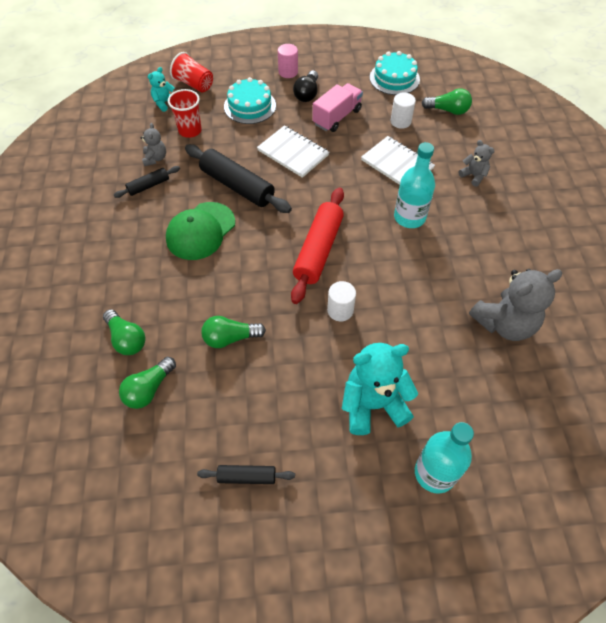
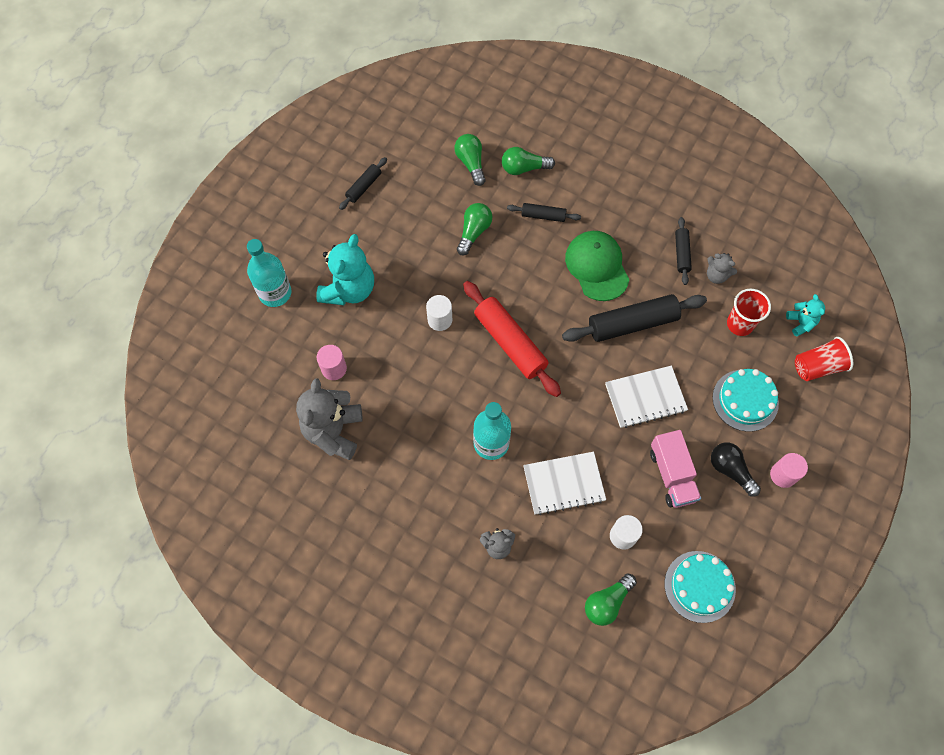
camera: 125 degrees right, 10 degrees up
none -> pink cylinder [317,345,347,380]
none -> black rolling pin [507,203,581,222]

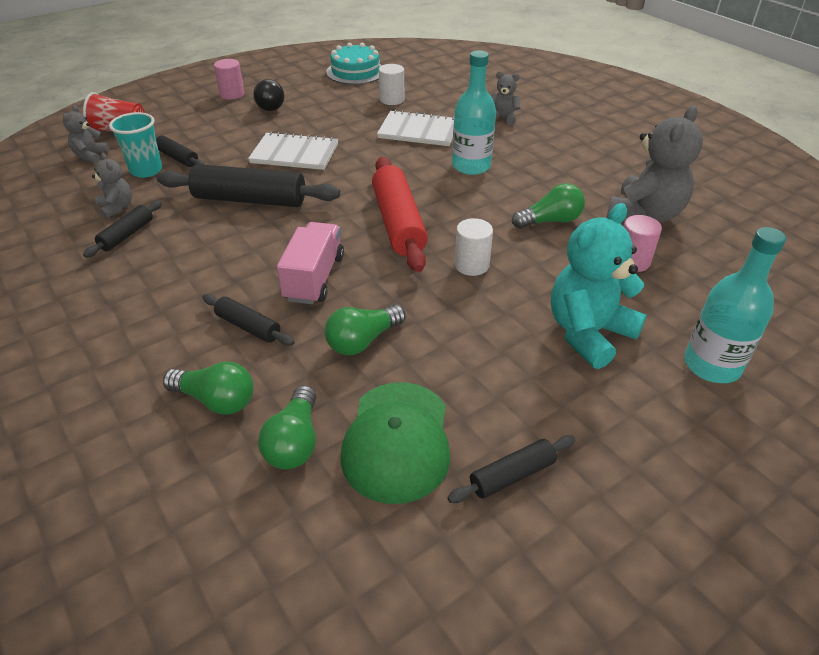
camera: 155 degrees left, 25 degrees down
green cap [565,231,630,301] -> green cap moved to [341,382,450,504]
green light bulb [585,573,637,626] -> green light bulb moved to [512,183,585,229]
pink truck [650,430,701,508] -> pink truck moved to [277,222,344,304]
turquoise cake [712,369,779,432] -> none
red cup [727,289,771,336] -> turquoise cup [109,112,162,178]
turquoise teddy bear [786,294,825,337] -> grey teddy bear [63,105,109,163]
none -> black rolling pin [155,136,204,167]

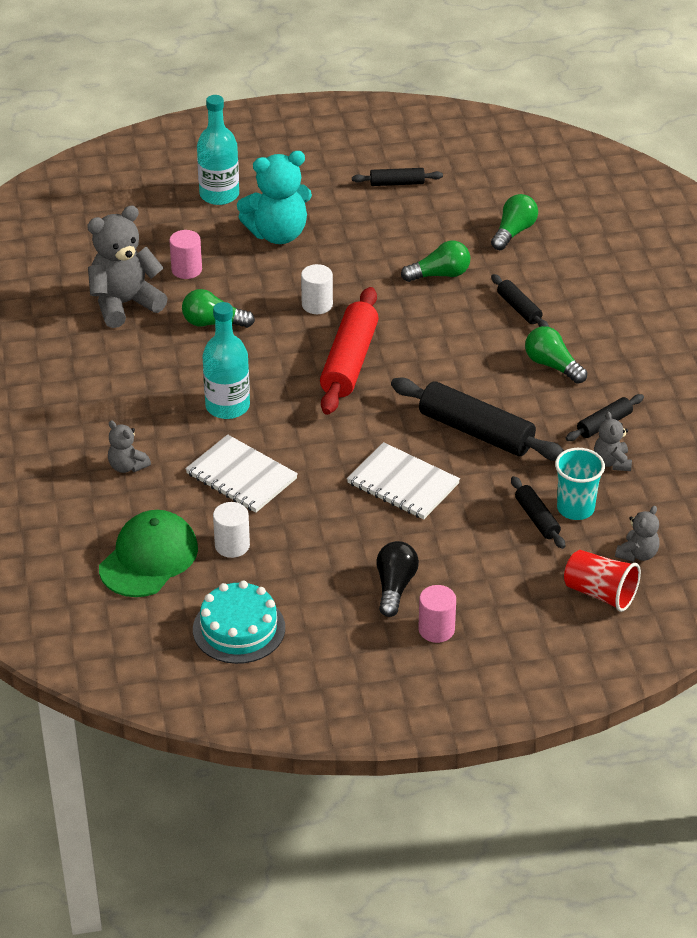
camera: 155 degrees left, 0 degrees up
green light bulb [163,362,254,415] -> green light bulb moved to [525,326,587,384]
pink truck [277,222,344,304] -> none
green cap [341,382,450,504] -> green cap moved to [99,510,198,597]

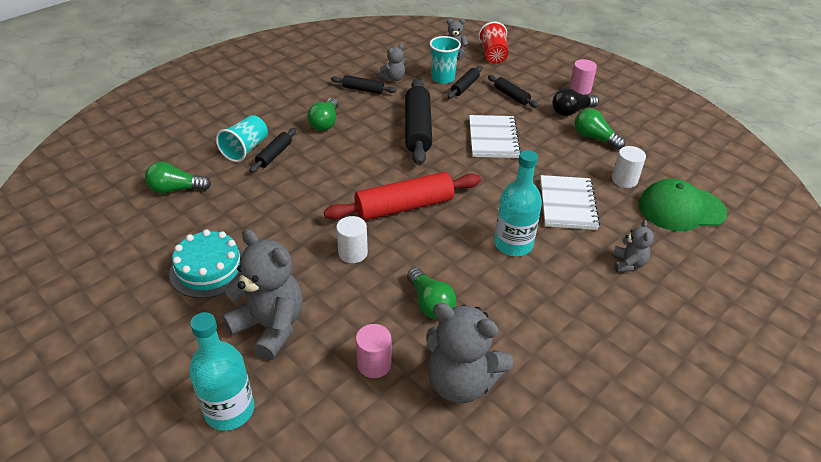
camera: 125 degrees left, 0 degrees up
turquoise cake [193,581,285,664] -> turquoise cake moved to [169,229,243,298]
turquoise teddy bear [237,151,312,244] -> grey teddy bear [222,229,303,360]
black rolling pin [352,168,443,186] -> black rolling pin moved to [488,75,539,108]
green light bulb [401,241,470,282] -> green light bulb moved to [575,108,626,150]
none -> turquoise cup [216,115,268,162]

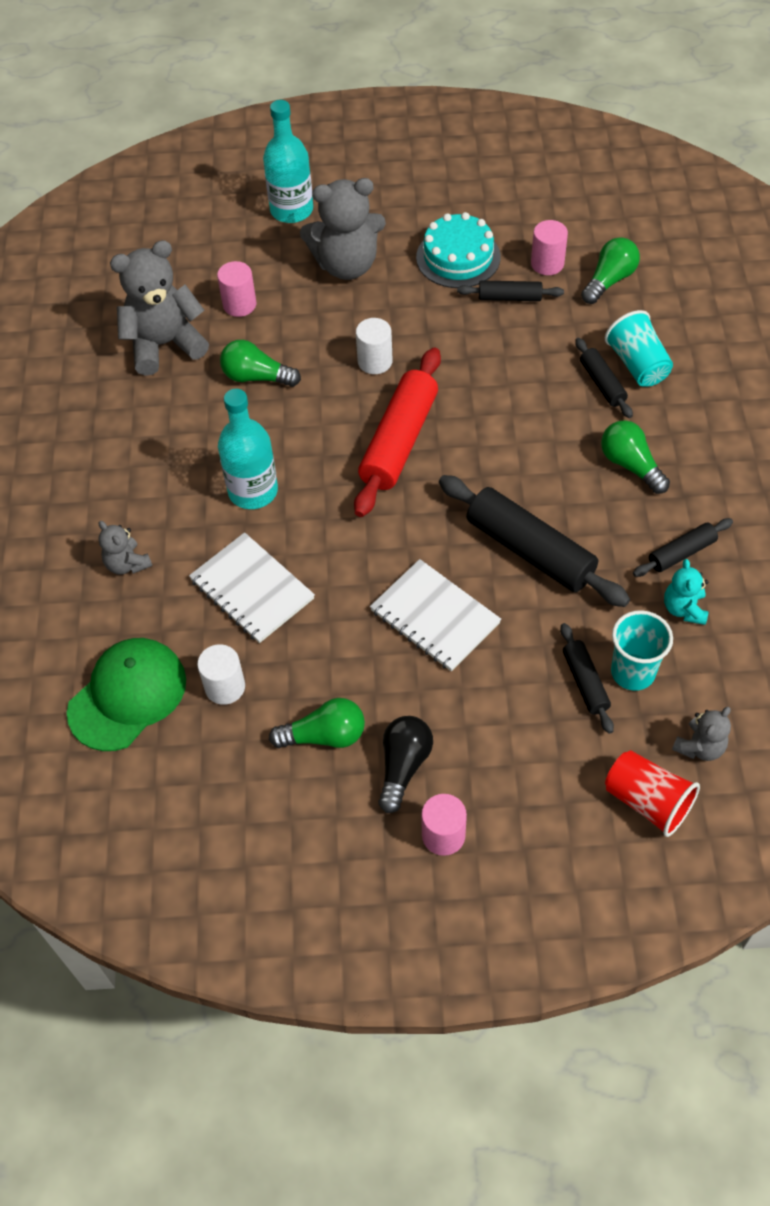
camera: 135 degrees right, 15 degrees up
grey teddy bear [378,44,405,81] -> turquoise teddy bear [664,559,708,625]
black rolling pin [488,75,539,108] -> black rolling pin moved to [457,280,564,301]
none -> pink cylinder [531,220,568,275]

